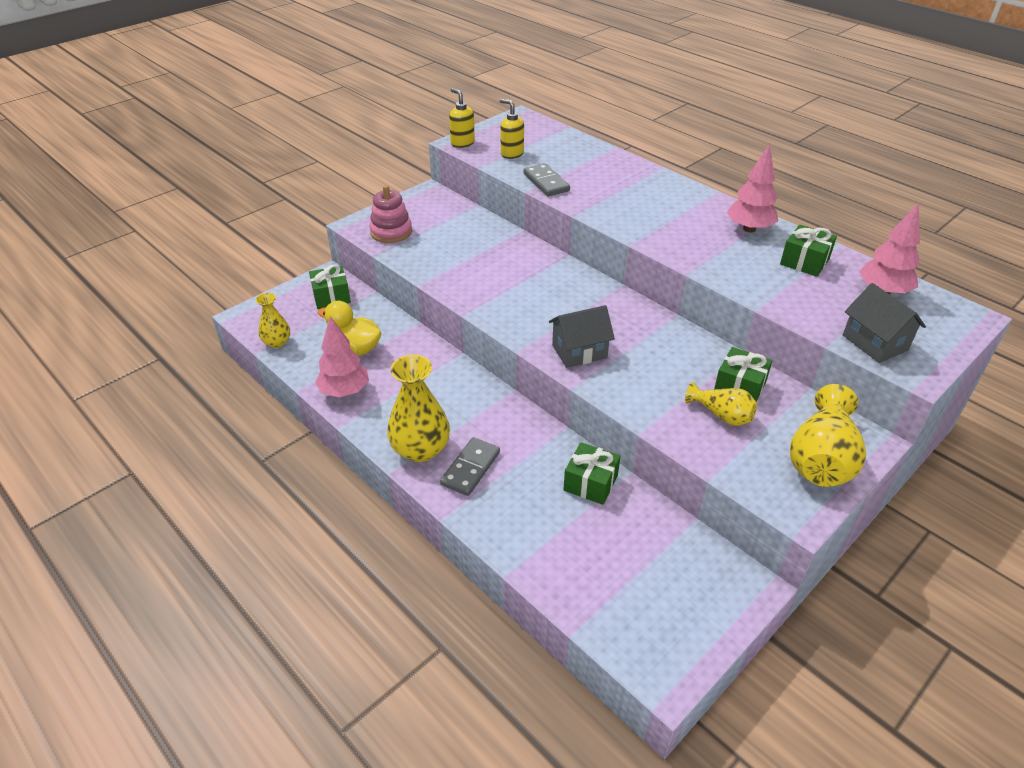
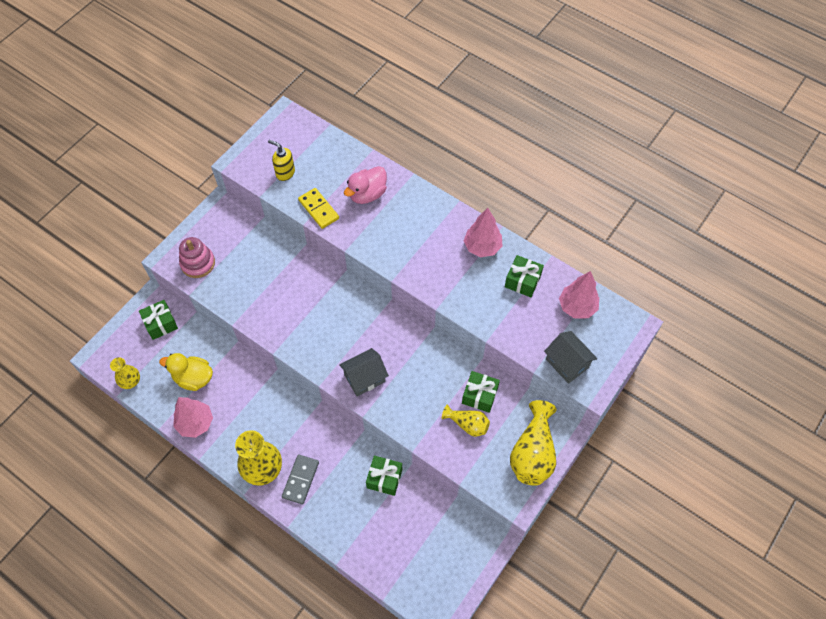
camera: 10 degrees left, 20 degrees up
yellow soap dispenser [449,88,475,148] -> none
grey domino [524,163,570,196] -> yellow domino [298,188,339,229]
none -> pink duck [344,166,387,204]

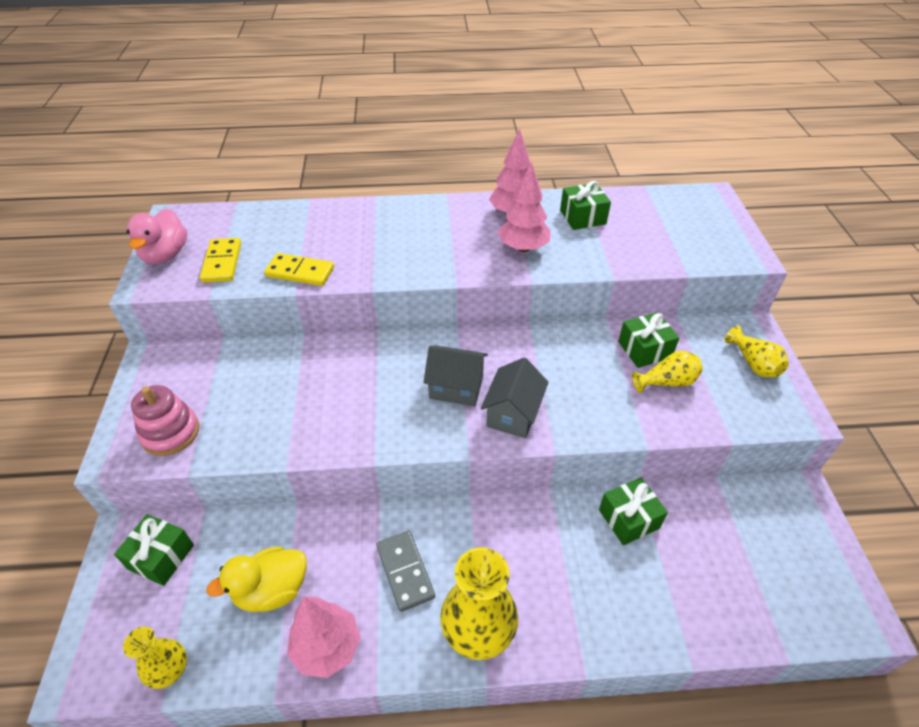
camera: 40 degrees left, 15 degrees down
yellow soap dispenser [268,140,295,181] -> yellow domino [200,238,241,283]
grey domino [282,454,319,504] -> grey domino moved to [376,531,435,612]
pink duck [344,166,387,204] -> pink duck moved to [127,209,187,264]
yellow vase [510,400,556,486] -> yellow vase [725,326,789,377], size x0.58
grey house [544,331,597,384] -> grey house moved to [423,346,488,406]
pink tree [559,271,599,319] -> pink tree moved to [498,162,551,252]

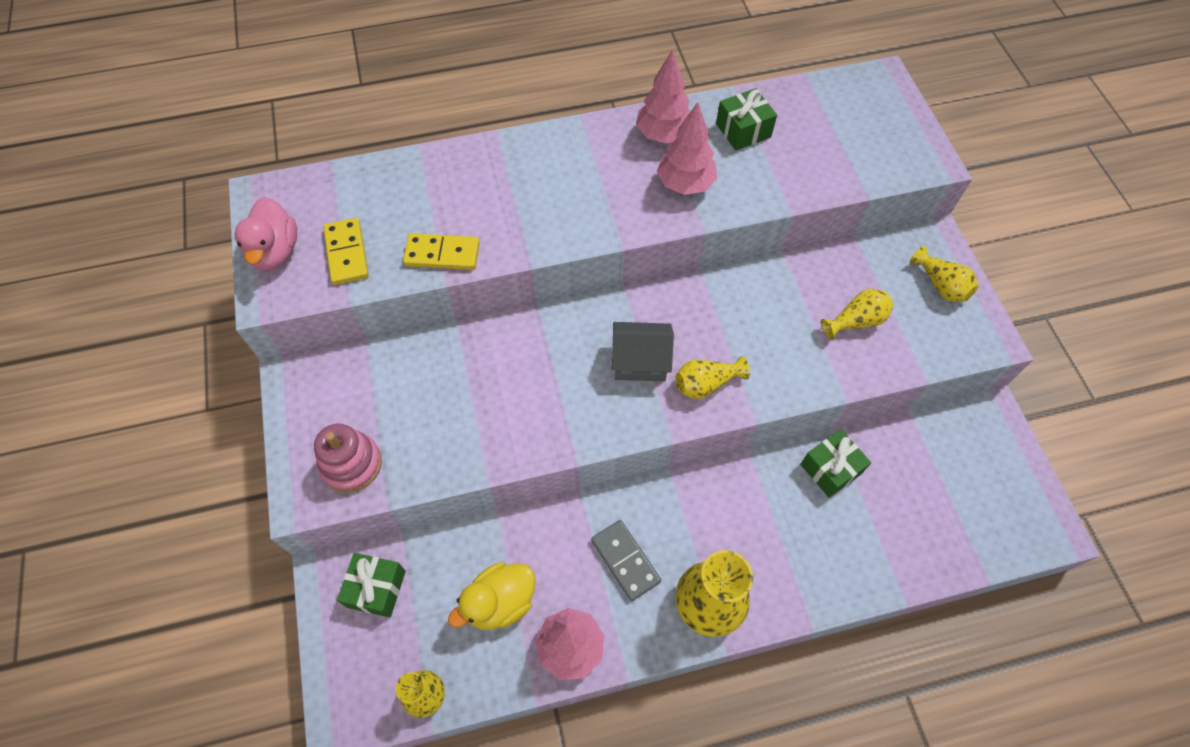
camera: 10 degrees left, 15 degrees up
grey house [481,358,549,438] -> yellow vase [676,356,750,399]
green gift [618,312,679,368] -> none

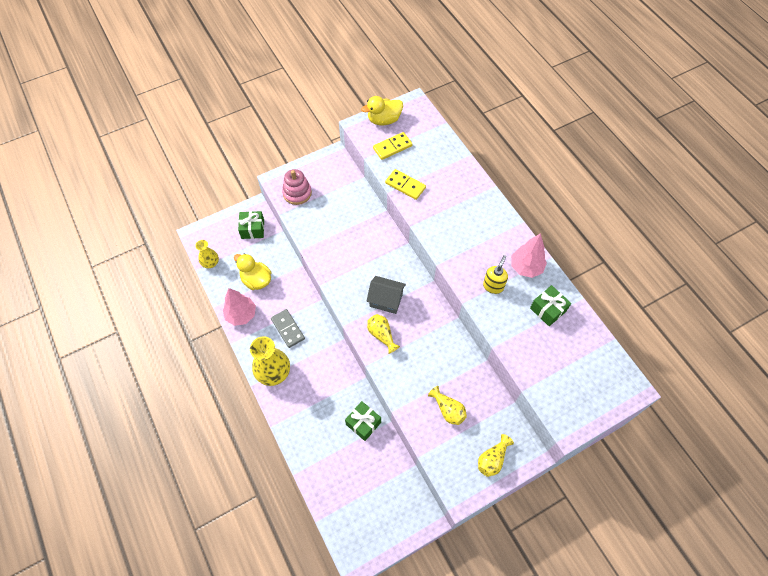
camera: 75 degrees right, 0 degrees up
pink duck [235,197,297,270] -> yellow duck [361,96,403,125]
yellow domino [403,233,480,270] -> yellow domino turned 45 degrees counterclockwise [385,169,426,200]
grey domino [591,520,661,601] -> grey domino turned 75 degrees counterclockwise [271,309,305,348]
grey house [612,322,674,381] -> grey house turned 60 degrees counterclockwise [366,276,406,314]
pink tree [657,102,717,195] -> yellow soap dispenser [483,255,508,294]

